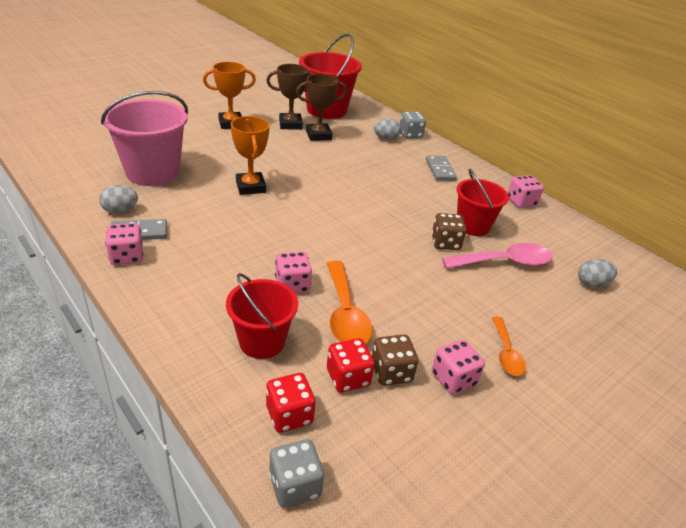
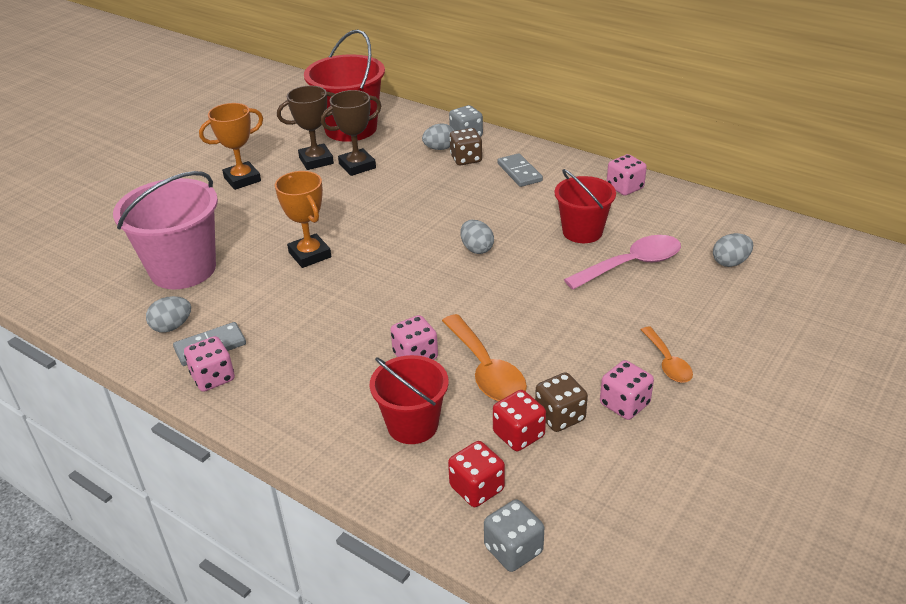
camera: 10 degrees left, 0 degrees up
brown dice [432,213,466,250] -> brown dice moved to [449,128,482,165]
none -> grey egg [460,220,494,254]

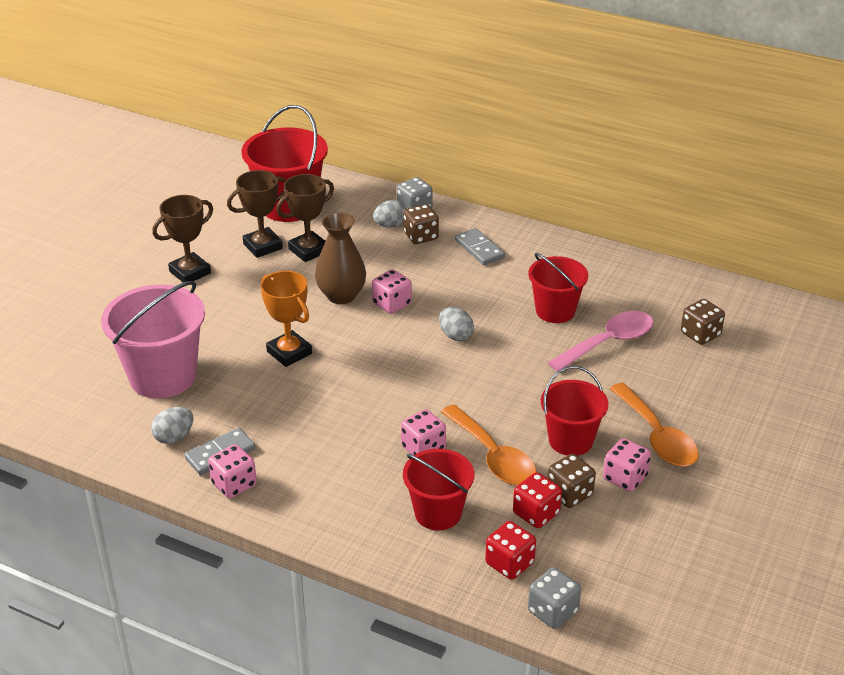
camera: 10 degrees left, 0 degrees up
orange trophy [199,103,263,190] -> brown trophy [152,195,213,282]
pink dice [607,154,647,196] -> pink dice moved to [372,269,412,314]
orange spoon [641,327,693,383] -> orange spoon [609,383,699,467], size x1.66
grey egg [713,233,753,267] -> brown dice [681,299,725,345]
none -> brown vase [315,212,366,304]
none -> red bucket [541,366,609,456]

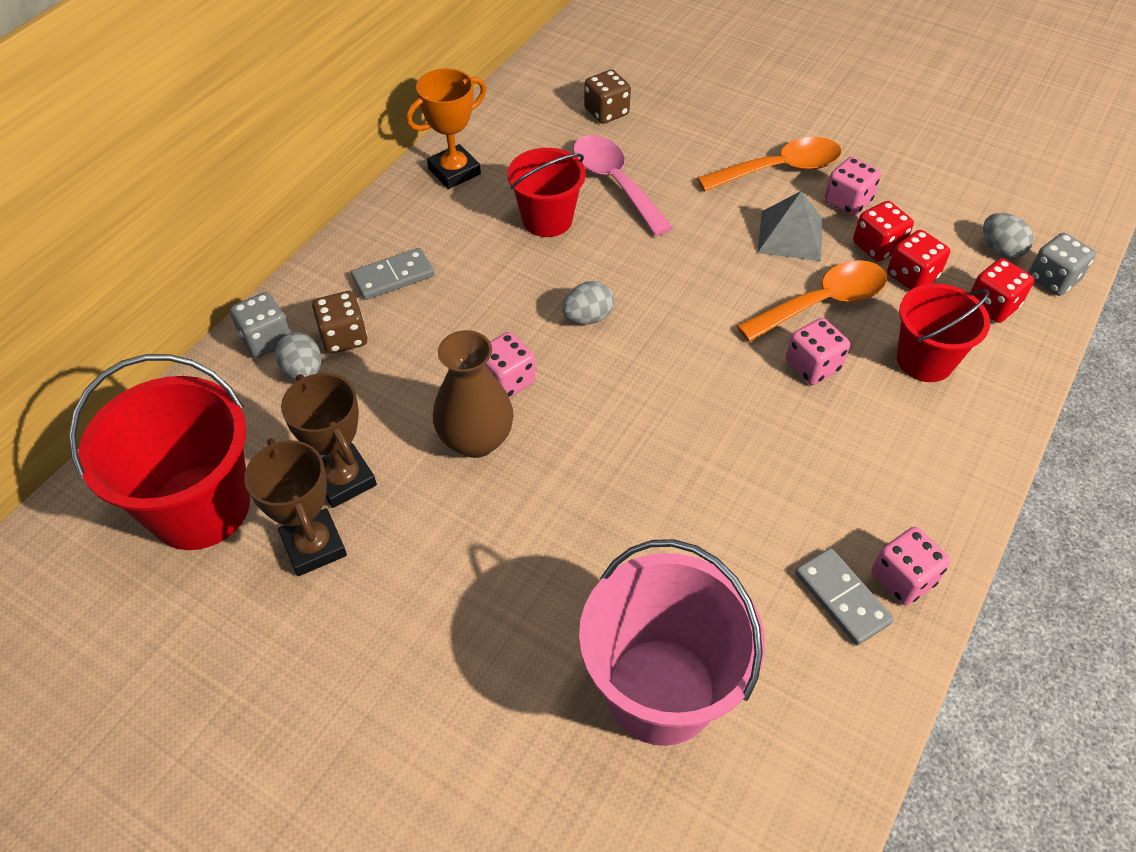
camera: 85 degrees left, 15 degrees up
grey egg [151,407,193,444] -> grey egg moved to [983,213,1033,259]
brown trophy [152,195,213,282] -> none
orange trophy [261,271,312,367] -> orange trophy moved to [406,68,487,189]
red bucket [541,366,609,456] -> grey pyramid [757,191,823,261]
brown dice [548,454,596,508] -> red dice [853,201,914,262]

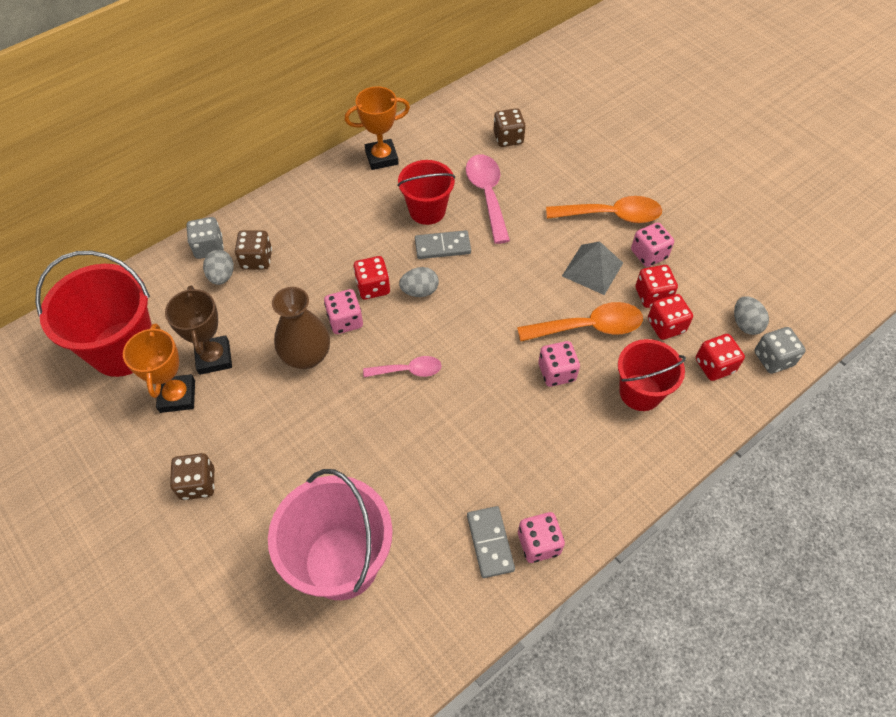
camera: 20 degrees right, 5 degrees up
brown trophy [244,438,347,576] -> orange trophy [123,324,195,413]
grey domino [351,248,435,300] -> grey domino moved to [415,230,471,259]
none -> brown dice [170,453,215,500]
none -> red dice [353,256,390,299]
none -> pink spoon [363,356,442,377]

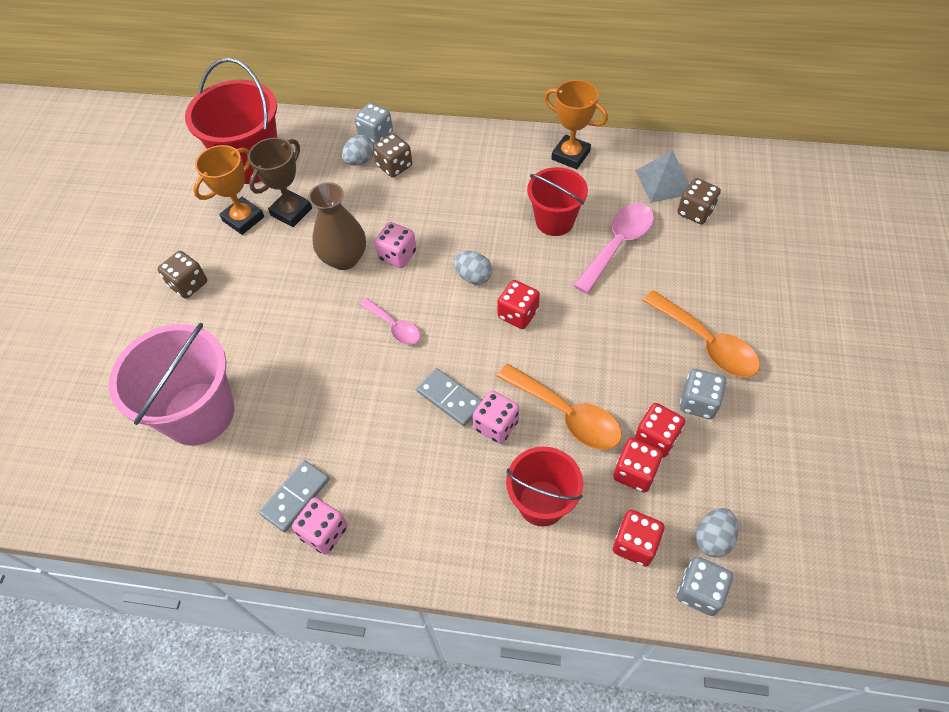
camera: 50 degrees right, 0 degrees up
red dice [353,256,390,299] -> red dice moved to [497,280,540,329]
grey domino [415,230,471,259] -> grey domino moved to [416,368,482,426]
grey pyramid [562,242,623,295] -> grey pyramid moved to [635,150,689,203]
pink dice [631,222,674,267] -> grey dice [680,369,726,419]

